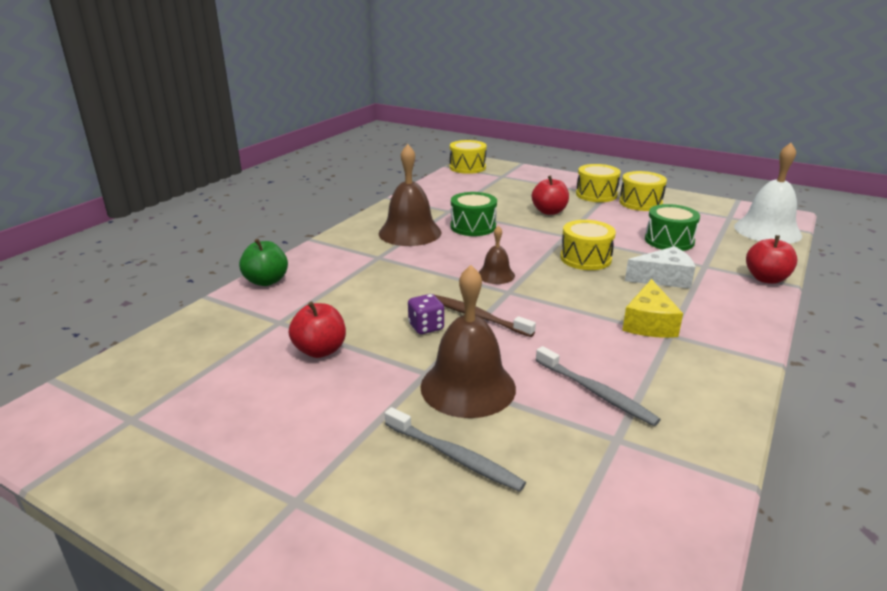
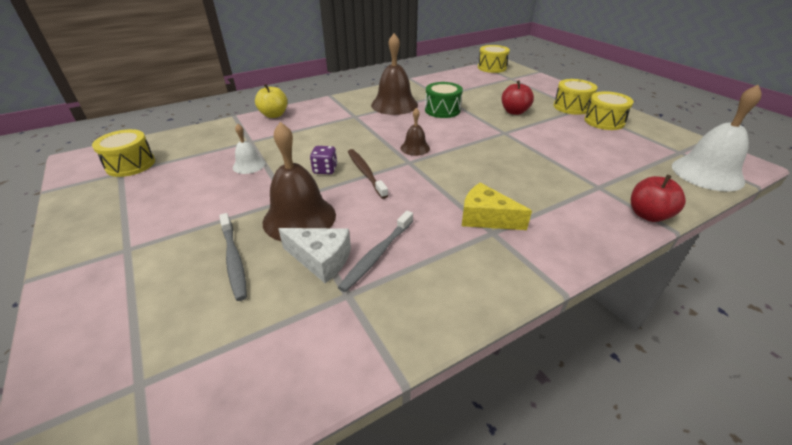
camera: 30 degrees right, 10 degrees up
green apple [239,239,288,286] -> yellow apple [255,84,288,118]
red apple [289,302,346,358] -> white bell [233,124,265,174]
grey toothbrush [536,346,661,426] -> grey toothbrush turned 45 degrees clockwise [338,211,413,292]
yellow drum [560,220,616,270] -> yellow drum moved to [92,129,155,177]
yellow cheese [622,279,683,338] -> yellow cheese turned 75 degrees clockwise [462,183,532,230]
white cheese [625,246,695,289] -> white cheese moved to [278,228,351,283]
green drum [645,204,700,251] -> none

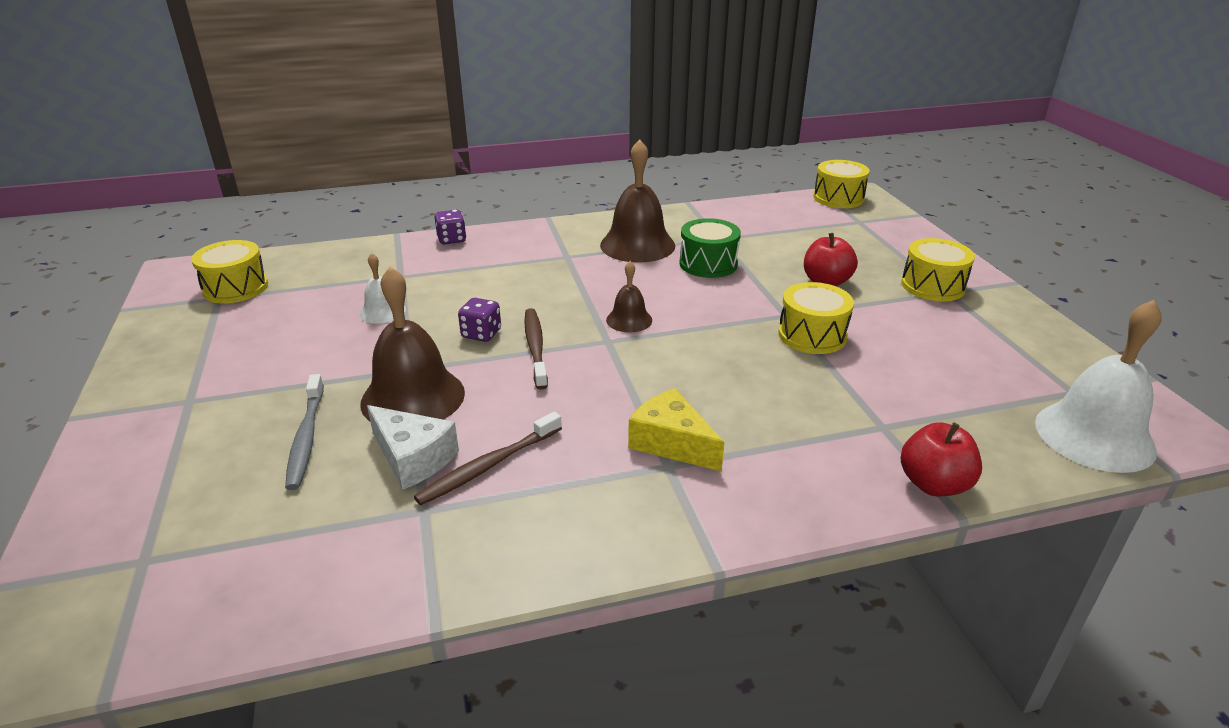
camera: 15 degrees right, 5 degrees down
yellow apple [255,84,288,118] -> purple dice [435,210,466,244]
grey toothbrush [338,211,413,292] -> brown toothbrush [414,412,562,505]
yellow drum [584,91,634,130] -> yellow drum moved to [778,282,854,354]

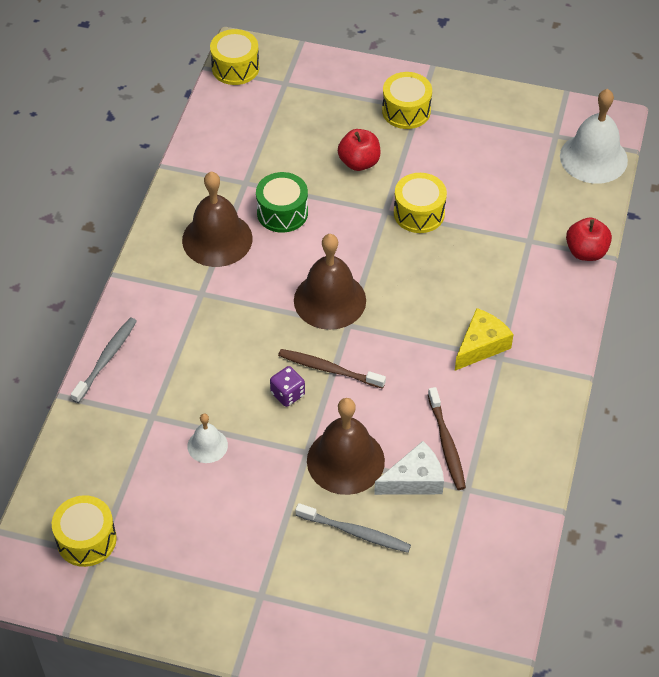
camera: 60 degrees left, 20 degrees up
purple dice [435,210,466,244] -> grey toothbrush [71,317,137,403]
brown bell [606,261,652,332] -> brown bell [294,234,366,330], size x1.91
yellow cheese [628,388,724,472] -> yellow cheese turned 150 degrees clockwise [455,308,514,371]

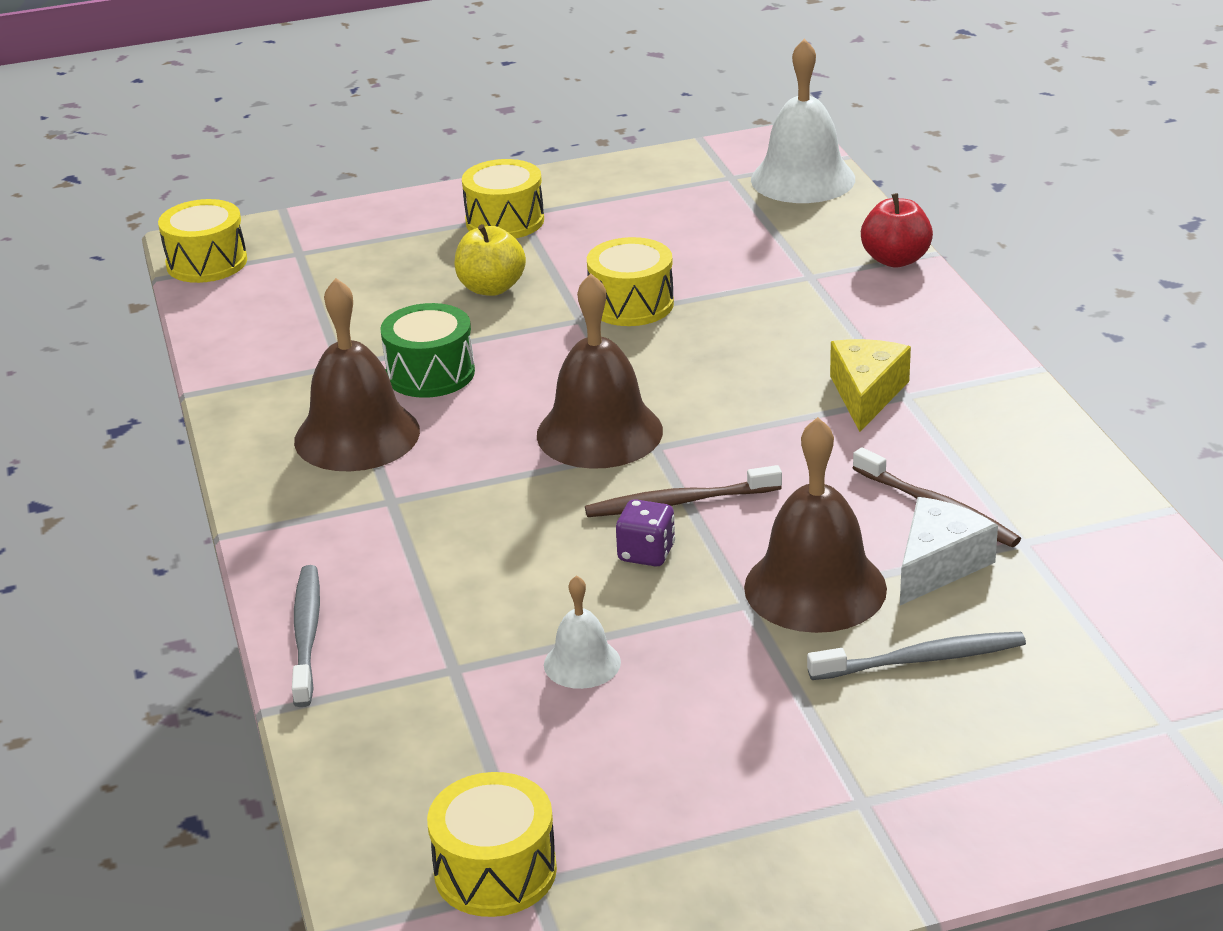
camera: 30 degrees left, 20 degrees down
red apple [338,129,381,171] -> yellow apple [454,224,526,296]

